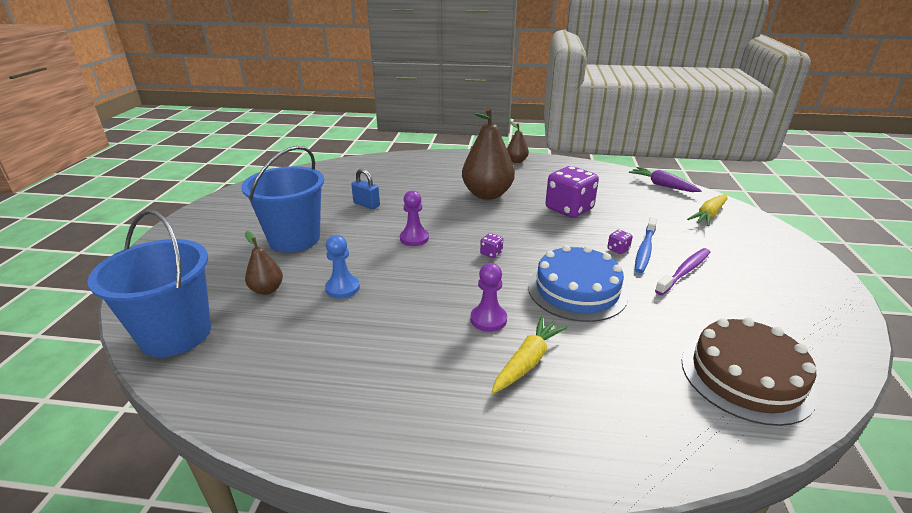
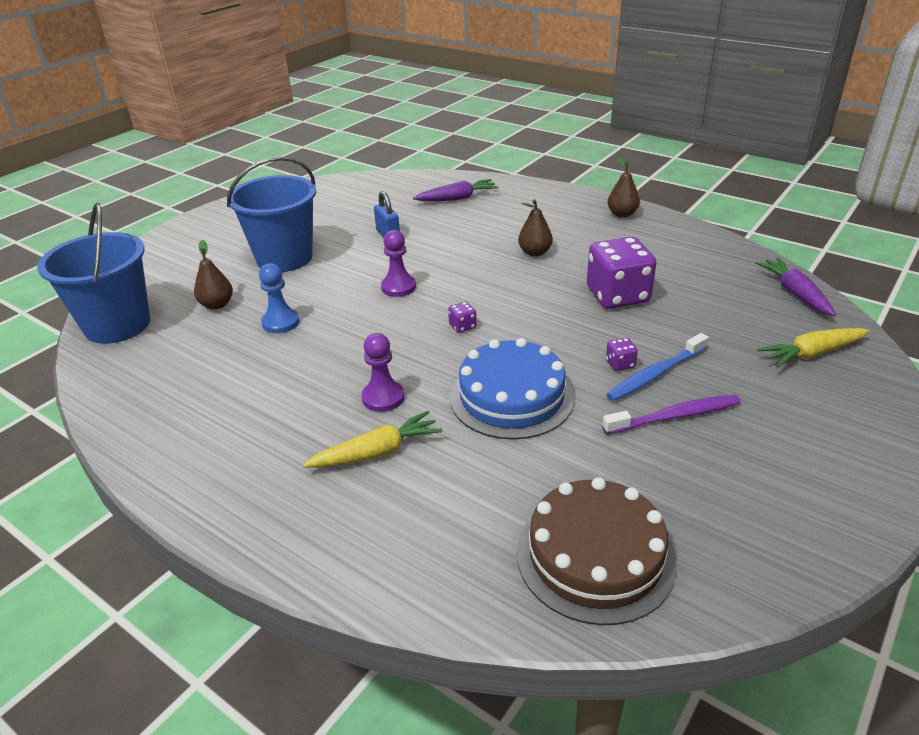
camera: 30 degrees right, 5 degrees up
brown pear [462,107,515,200] -> brown pear [518,199,553,257], size x0.50
none -> purple carrot [413,179,499,201]

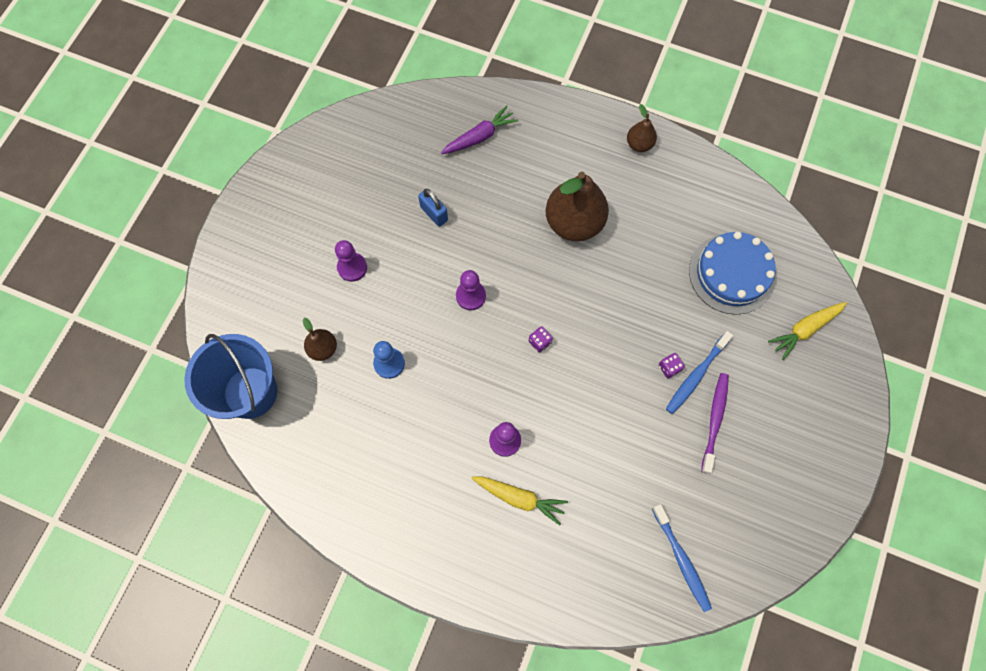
camera: 15 degrees left, 35 degrees up
blue bucket [227,156,316,272] -> purple pawn [335,240,367,282]
yellow carrot [303,411,442,468] -> yellow carrot turned 60 degrees clockwise [471,477,568,525]
blue cake [450,338,574,440] -> blue cake moved to [689,232,776,315]
brown cake [517,477,677,625] -> blue toothbrush [652,504,712,612]
brown pear [518,199,553,257] -> brown pear [546,172,609,241], size x2.02
purple dice [587,237,656,309] -> none
purple toothbrush [602,395,741,434] -> purple toothbrush turned 45 degrees counterclockwise [701,373,729,474]
purple carrot [755,258,836,316] -> none

